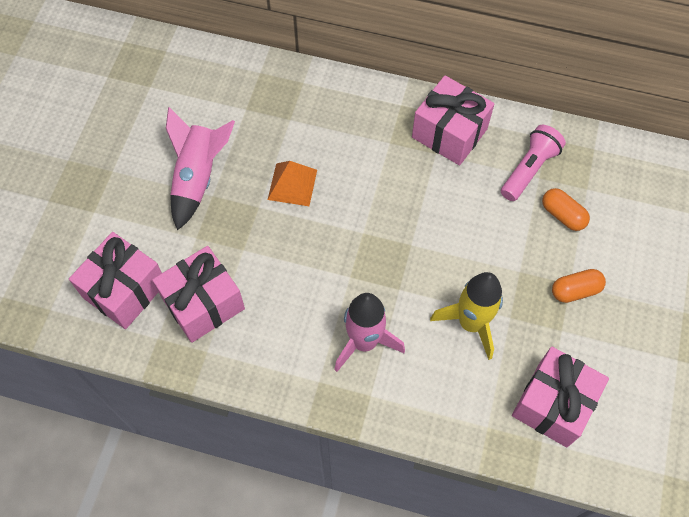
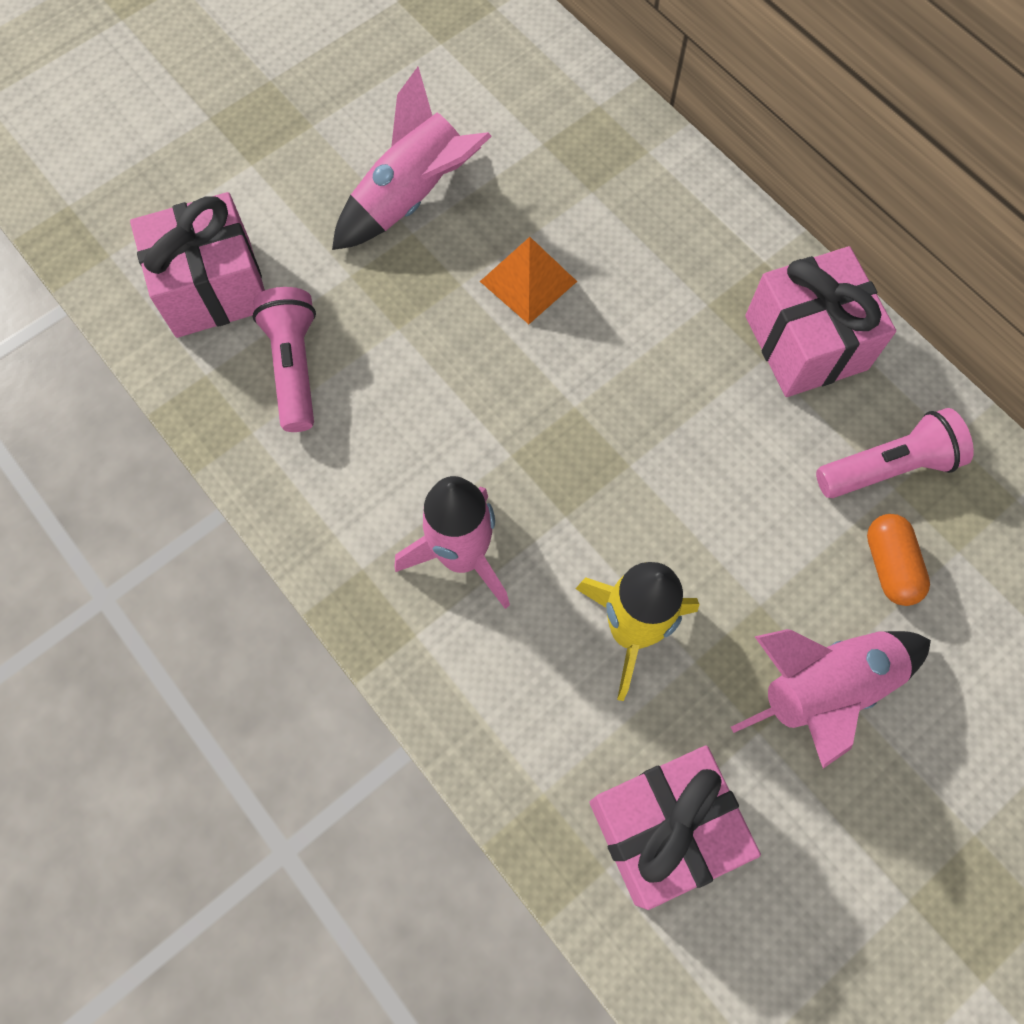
camera: 35 degrees right, 5 degrees up
pink gift [152,246,245,343] -> pink flashlight [252,287,316,432]
orange capsule [552,269,606,303] -> pink rocket [731,629,931,769]

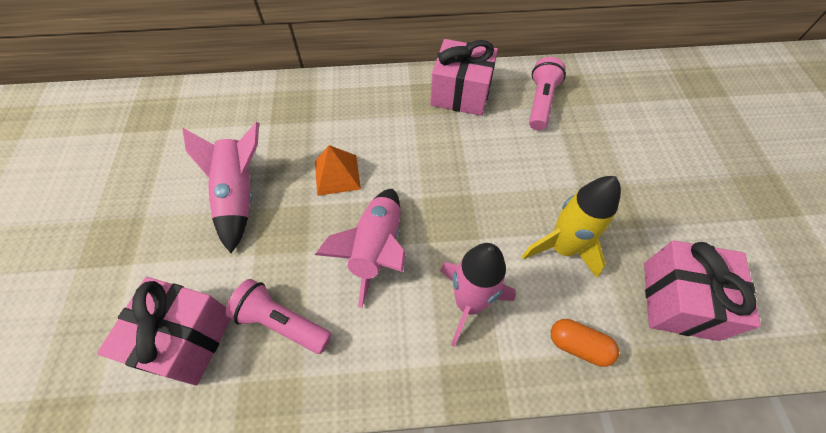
camera: 55 degrees left, 10 degrees down
pink rocket [731,629,931,769] -> pink rocket moved to [315,189,406,308]
orange capsule [867,514,930,606] -> orange capsule moved to [551,319,619,367]

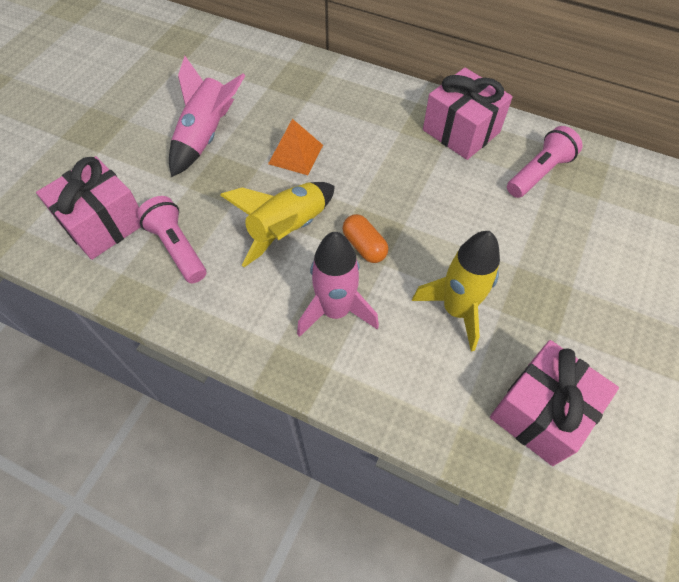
camera: 30 degrees right, 0 degrees up
pink rocket [315,189,406,308] -> yellow rocket [220,182,335,267]
orange capsule [551,319,619,367] -> orange capsule moved to [343,214,388,263]

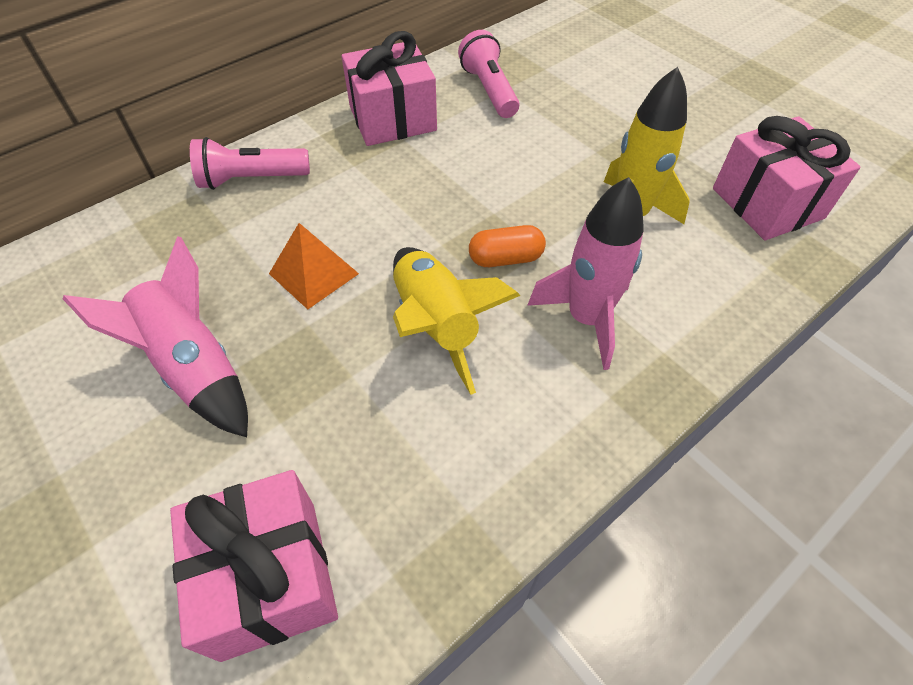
camera: 65 degrees left, 5 degrees down
pink flashlight [137,196,206,283] -> pink flashlight moved to [190,137,310,190]

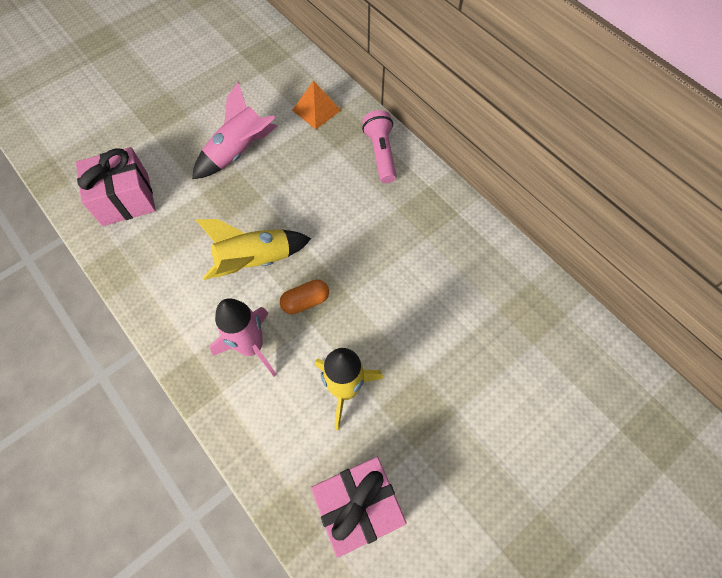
camera: 90 degrees right, 10 degrees up
orange pyramid [269,223,359,309] -> orange pyramid moved to [292,81,341,129]
pink gift [342,31,437,146] -> none
pink flashlight [458,30,519,118] -> none
orange capsule [469,225,546,267] -> orange capsule turned 75 degrees clockwise [280,280,329,314]

